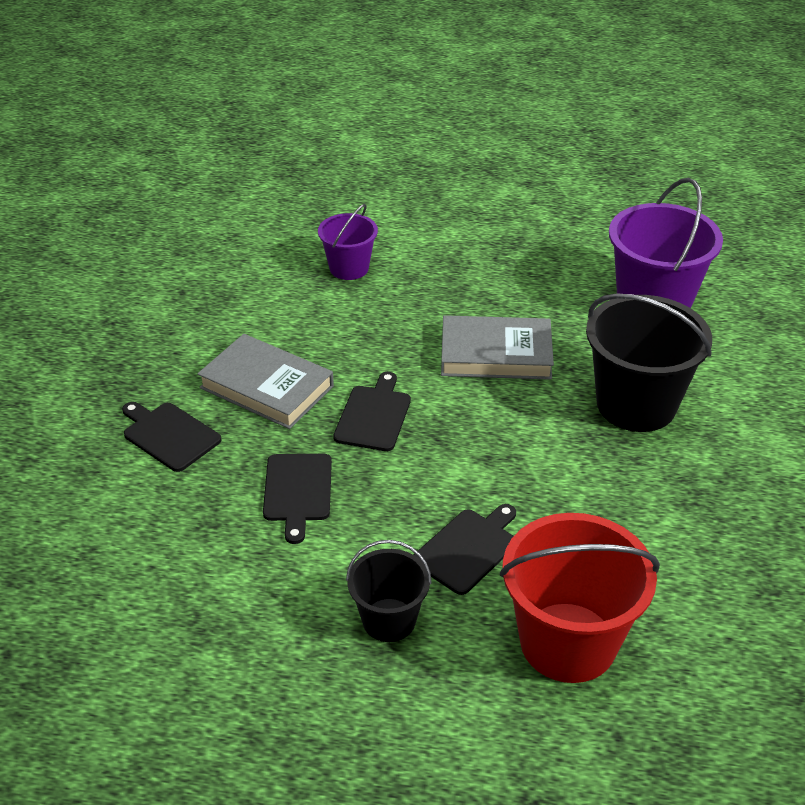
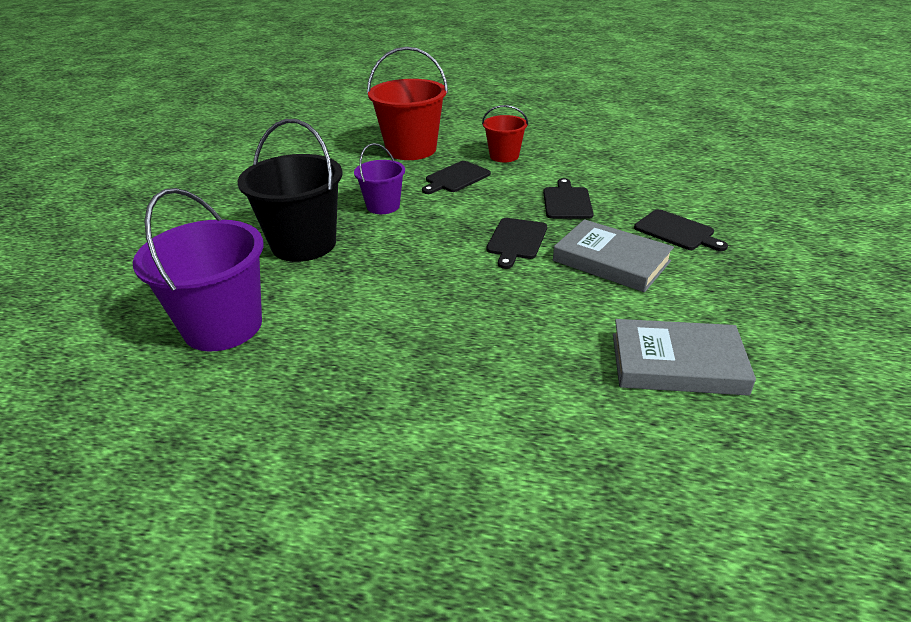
camera: 175 degrees left, 5 degrees down
purple bucket [318,204,378,280] -> purple bucket moved to [354,143,405,214]
black bucket [346,540,432,642] -> red bucket [482,105,528,162]
grey book [441,315,554,380] -> grey book moved to [613,319,756,396]

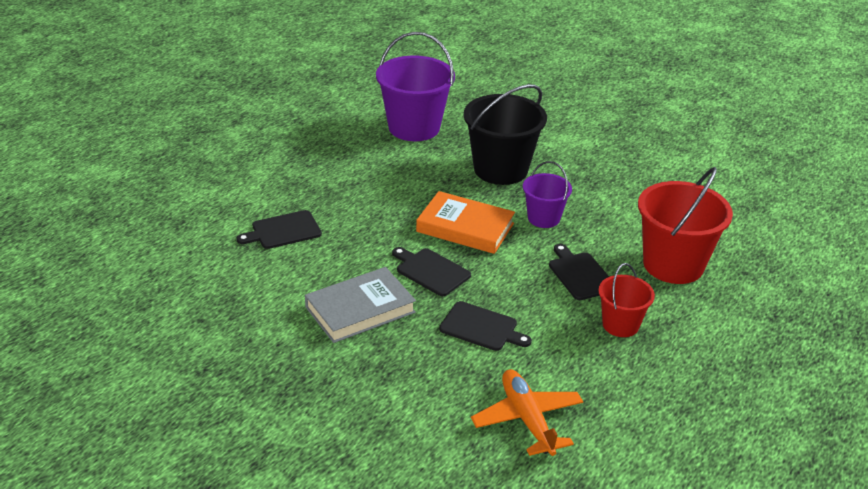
camera: 110 degrees right, 0 degrees up
grey book [613,319,756,396] -> none
black cutting board [634,209,728,251] -> black cutting board moved to [236,210,322,249]
none -> orange book [416,191,515,254]
none -> orange plane [471,369,583,456]

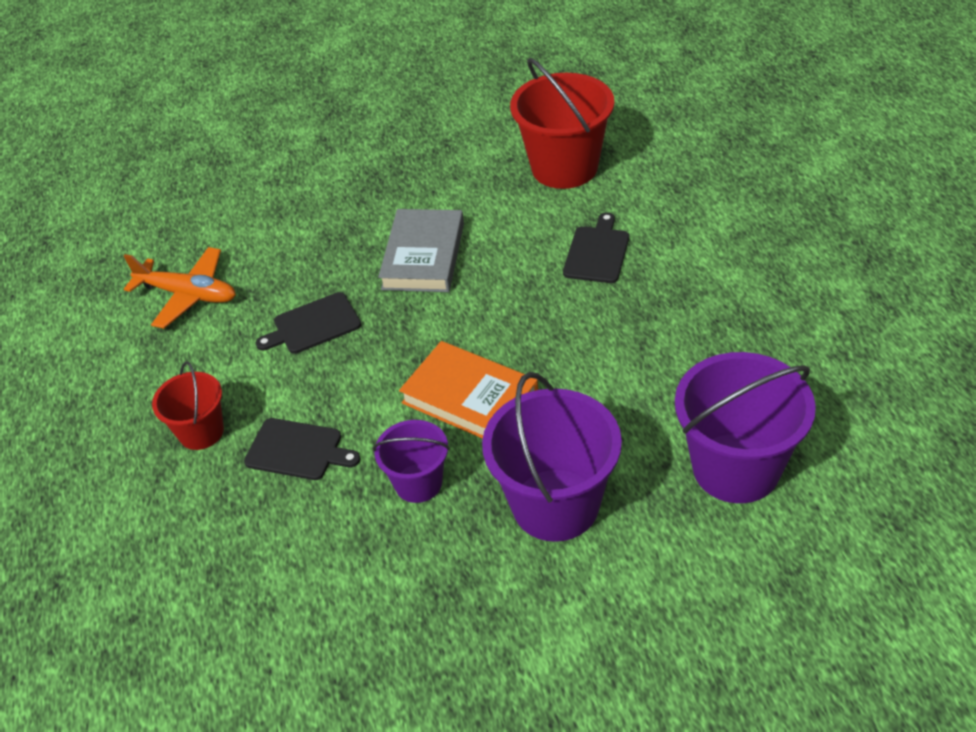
camera: 135 degrees right, 10 degrees up
black cutting board [392,247,471,296] -> none
orange book [416,191,515,254] -> orange book turned 60 degrees clockwise [399,341,538,439]
black bucket [464,84,547,185] -> purple bucket [482,372,622,542]
red bucket [638,167,733,284] -> red bucket moved to [510,58,614,189]

